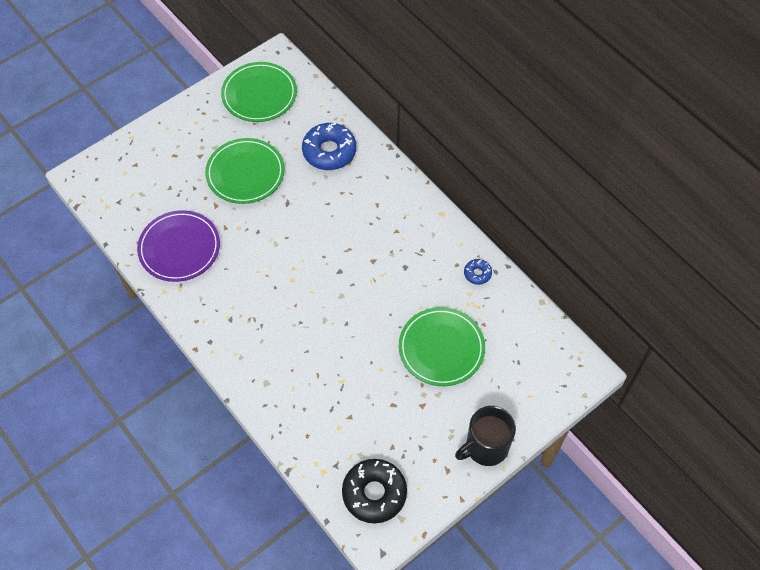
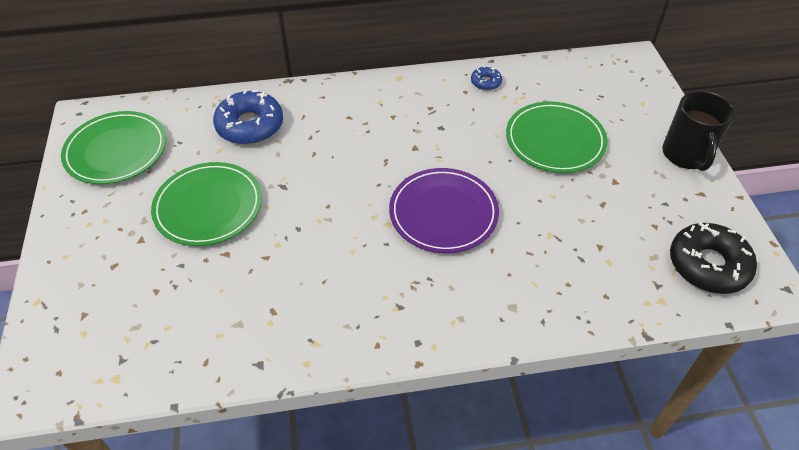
camera: 60 degrees left, 10 degrees down
purple plate [137,210,220,282] -> purple plate moved to [389,168,499,253]

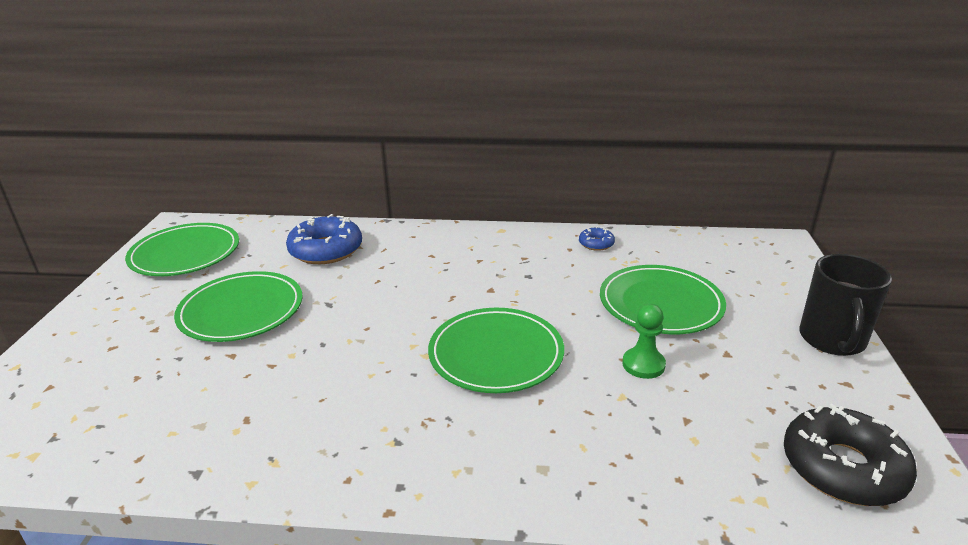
camera: 15 degrees right, 20 degrees down
purple plate [389,168,499,253] -> green plate [428,308,564,393]
none -> green pawn [622,304,666,379]

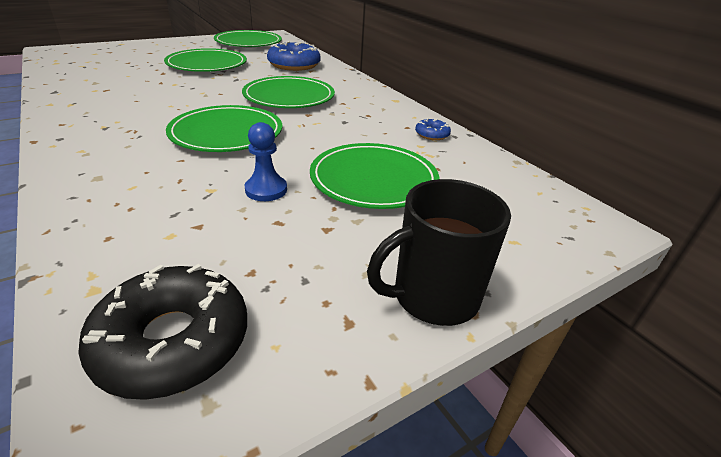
camera: 50 degrees right, 5 degrees up
green pawn [622,304,666,379] -> blue pawn [245,122,287,201]
none -> green plate [242,76,335,108]

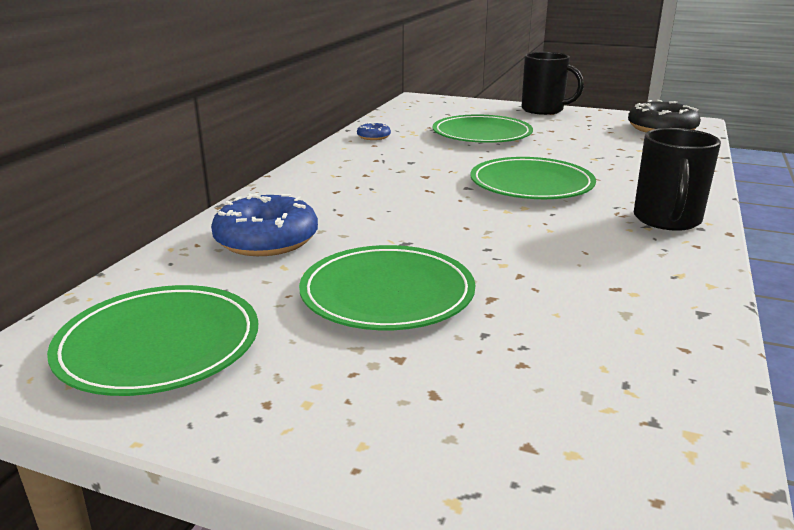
camera: 125 degrees left, 10 degrees down
green plate [242,76,335,108] -> none
blue pawn [245,122,287,201] -> none
none -> black mug [634,128,721,231]

